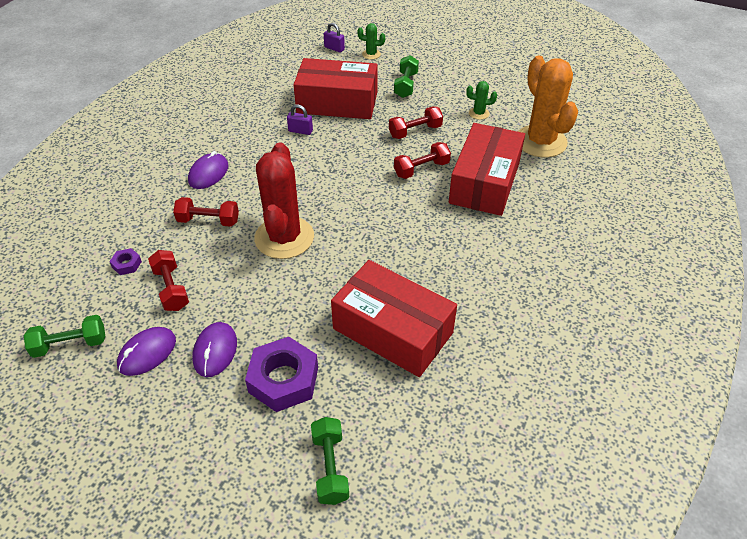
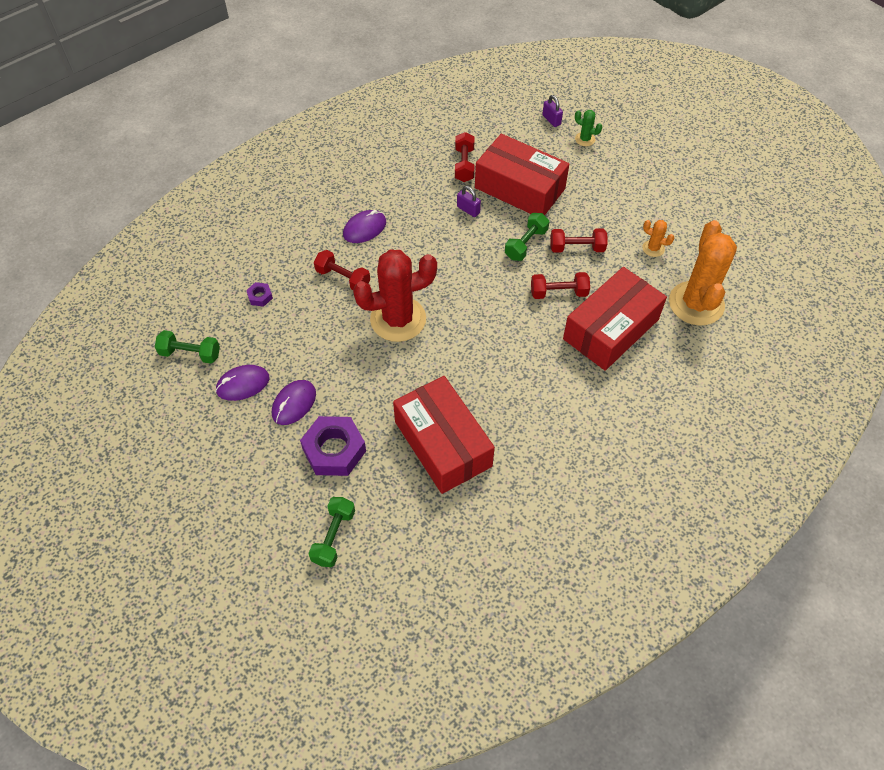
camera: 25 degrees right, 10 degrees up
red dumbbell [148,250,189,311] -> red dumbbell moved to [455,132,474,182]
red cactus [254,143,314,259] -> red cactus turned 45 degrees clockwise [353,249,437,342]
green dumbbell [394,55,419,98] -> green dumbbell moved to [505,213,549,261]
green cactus [466,81,497,120] -> orange cactus [643,220,674,257]

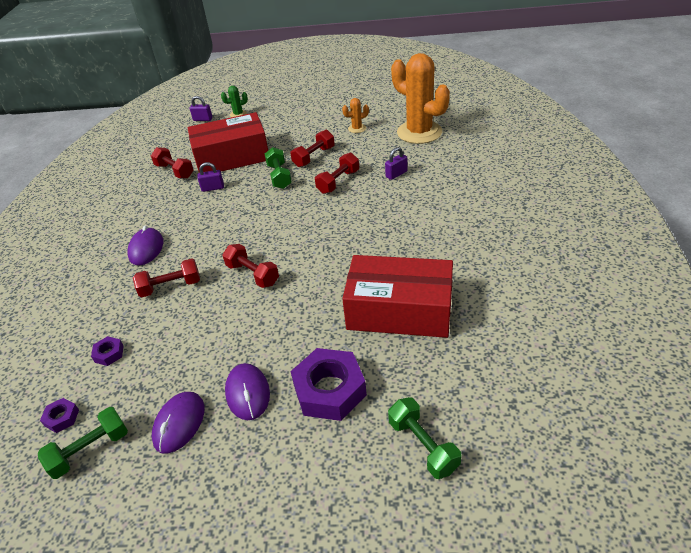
camera: 45 degrees left, 15 degrees down
red cactus [353,249,437,342] -> red dumbbell [222,244,279,288]
red box [563,267,667,371] -> purple padlock [385,147,408,180]
none -> purple nut [40,398,79,433]

